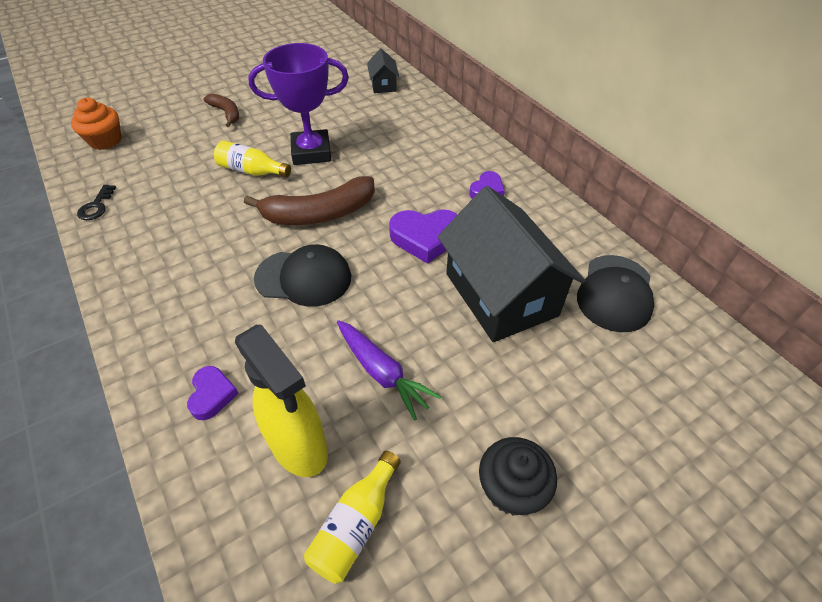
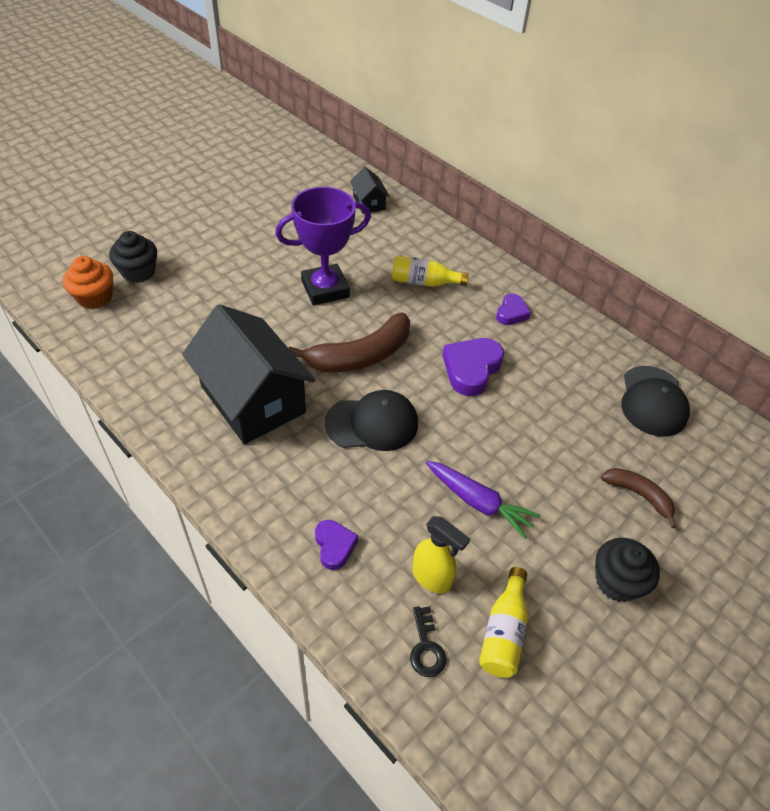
camera: 15 degrees left, 0 degrees up
black key [77,185,116,220] -> black key moved to [410,606,446,677]
brown banana [203,93,239,127] -> brown banana moved to [601,468,677,528]
yellow bottle [214,140,291,177] -> yellow bottle moved to [392,255,469,287]
yellow spray bottle [235,325,328,477] -> yellow spray bottle [412,516,470,593], size x0.65
purple heart [389,209,458,264] -> purple heart turned 135 degrees clockwise [443,338,504,396]
black house [438,186,585,342] -> black house moved to [182,304,315,444]
none -> black cupcake [109,231,157,283]

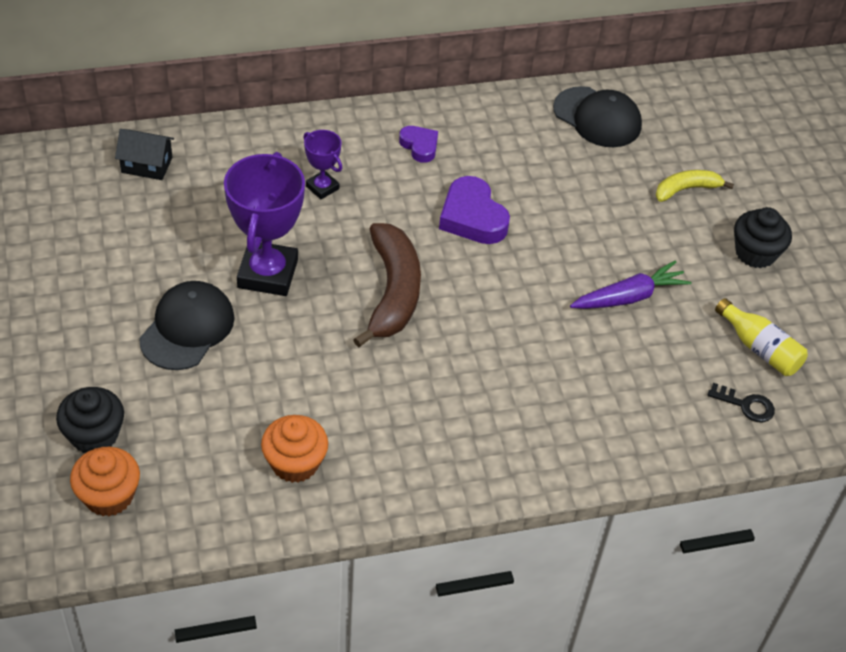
camera: 60 degrees left, 0 degrees up
black house [182,304,315,444] -> none
purple heart [315,520,358,570] -> none
black cap [325,390,418,451] -> black cap moved to [139,281,235,370]
yellow bottle [392,255,469,287] -> purple trophy [303,130,342,199]
yellow spray bottle [412,516,470,593] -> none
brown banana [601,468,677,528] -> yellow banana [655,170,734,202]
none -> orange cupcake [261,415,328,483]

